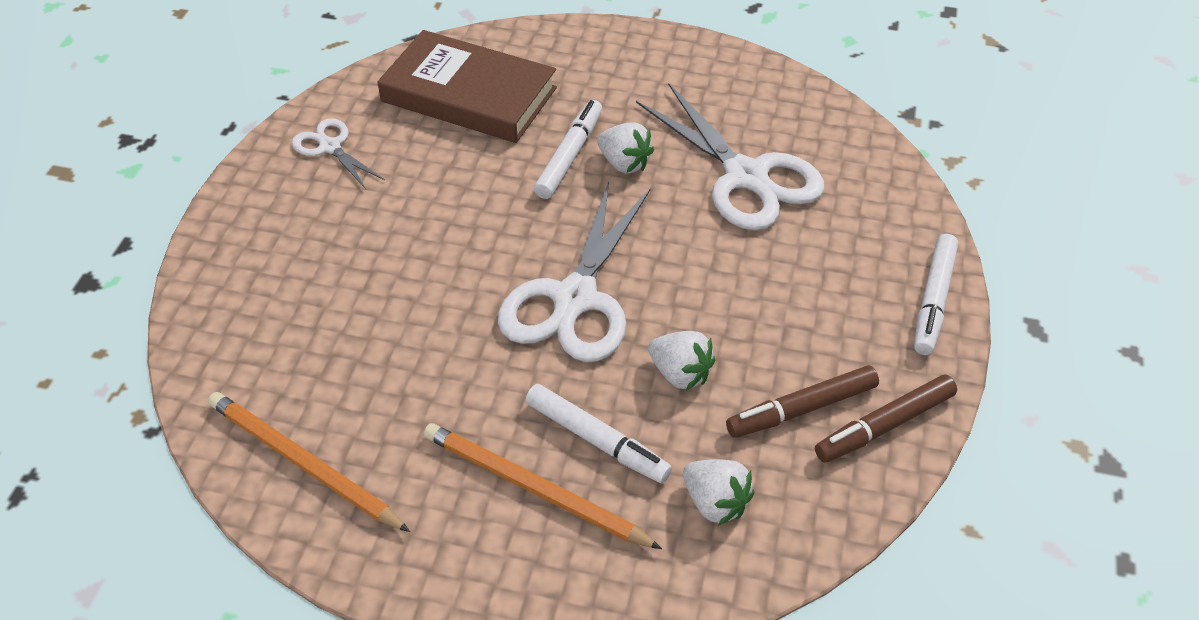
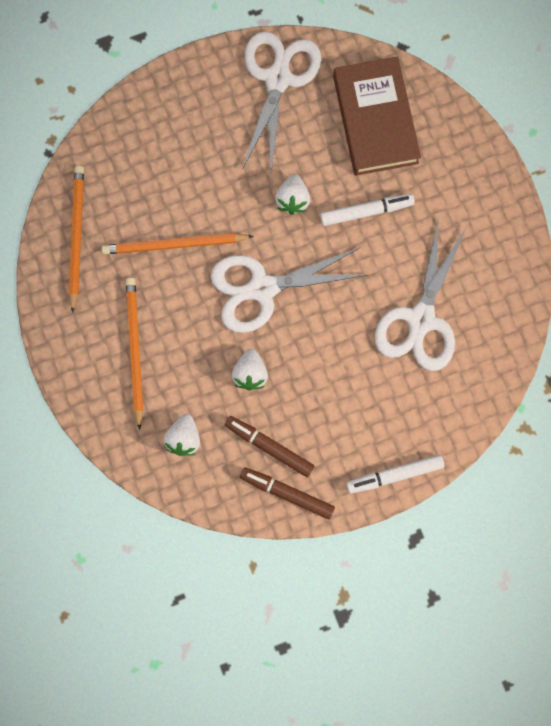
camera: 55 degrees right, 30 degrees up
white scissors [292,118,385,189] -> white scissors [242,31,321,172], size x1.95
white marker [525,384,672,483] -> none
white strawberry [597,122,654,174] -> white strawberry moved to [275,174,310,215]
none -> orange pencil [102,233,254,254]

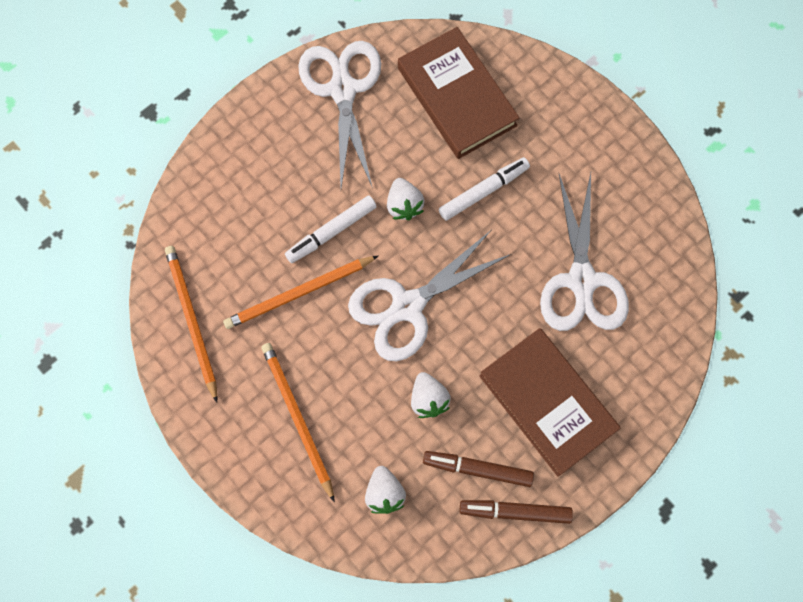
camera: 20 degrees left, 5 degrees down
white marker [346,455,444,494] -> white marker moved to [285,195,377,263]
none -> brown book [479,328,620,477]

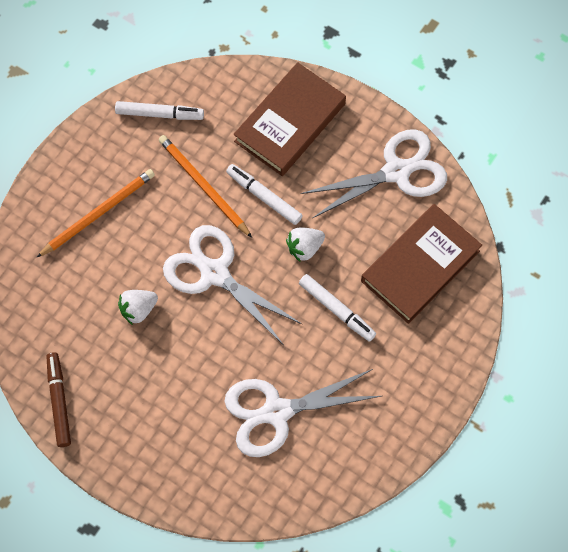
camera: 75 degrees right, 5 degrees down
orange pencil [165,246,217,403] -> white marker [115,101,204,120]
white strawberry [365,466,406,514] -> none
brown marker [423,451,534,487] -> none
brown book [479,328,620,477] -> brown book moved to [233,62,346,176]

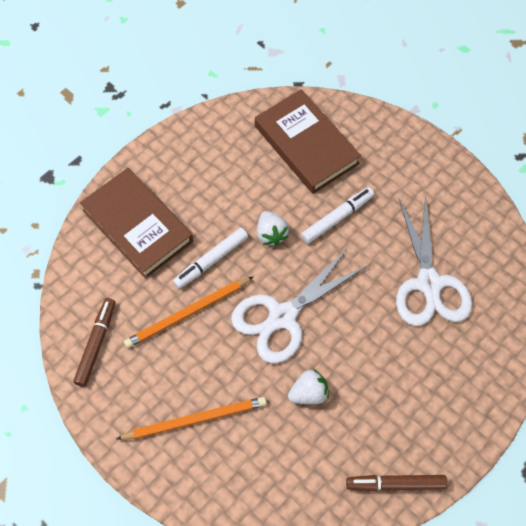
camera: 80 degrees left, 5 degrees down
orange pencil [36,169,155,258] -> orange pencil turned 105 degrees clockwise [116,397,267,440]
white marker [115,101,204,120] -> brown marker [73,298,115,387]
white strawberry [118,290,158,325] -> white strawberry turned 90 degrees counterclockwise [288,369,329,404]
white scissors [301,129,447,218] -> none

